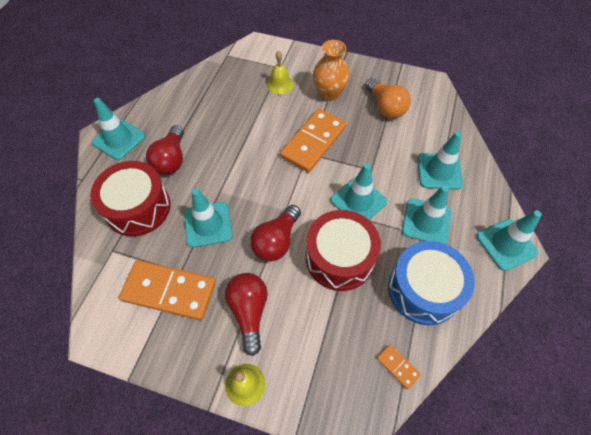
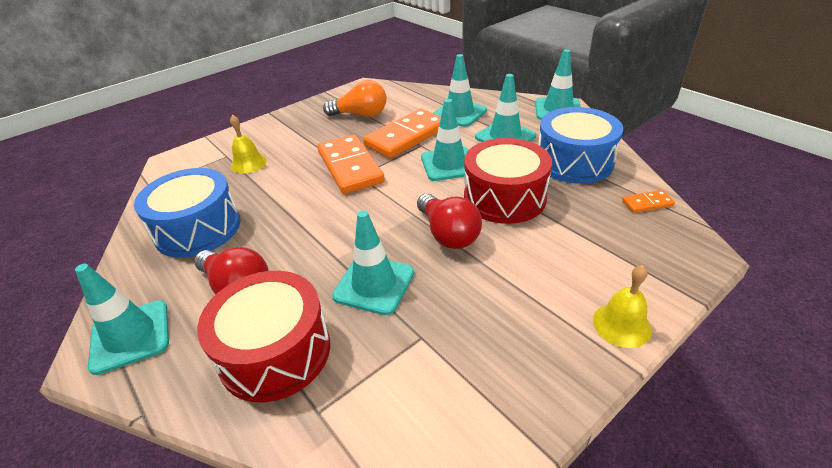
camera: 55 degrees left, 20 degrees down
orange domino [119,260,216,320] -> orange domino moved to [363,109,441,158]
red light bulb [225,273,268,356] -> none
orange vase [313,40,350,101] -> none
none -> blue drum [134,168,241,258]

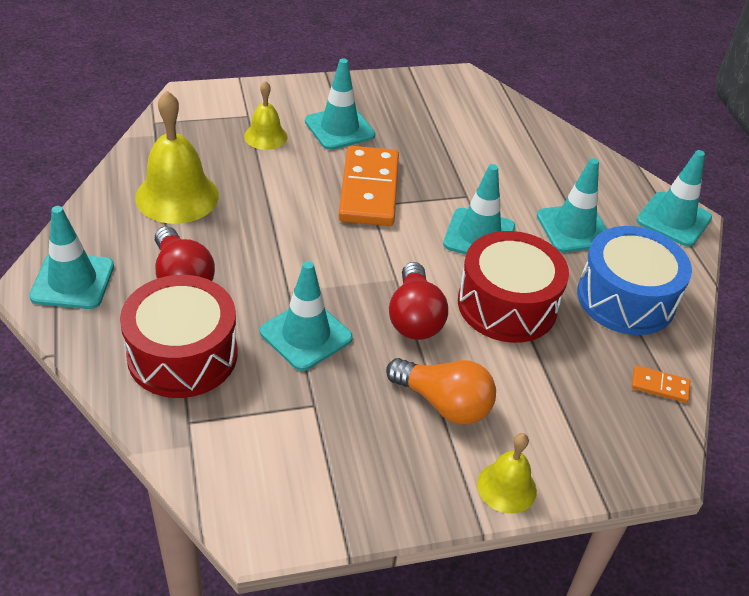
camera: 20 degrees right, 5 degrees up
blue drum [134,168,241,258] -> yellow bell [135,91,219,224]
orange light bulb [323,80,386,117] -> orange light bulb moved to [386,358,496,424]
orange domino [363,109,441,158] -> none
turquoise traffic cone [433,54,487,127] -> turquoise traffic cone moved to [305,58,375,150]

